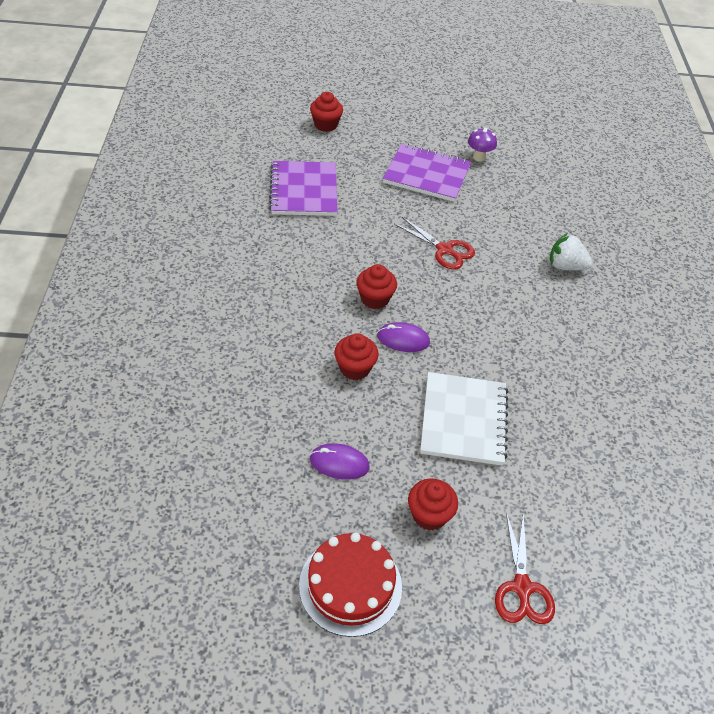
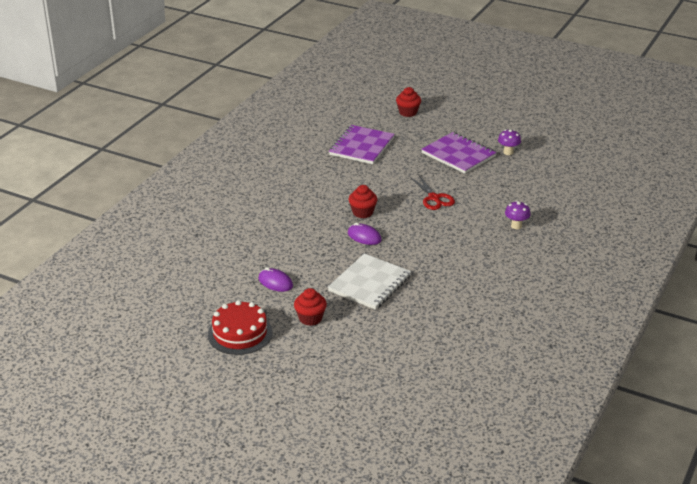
camera: 30 degrees right, 15 degrees down
red cupcake [334,333,379,380] -> none
red scissors [495,512,555,624] -> none
white strawberry [550,233,593,271] -> purple mushroom [505,201,531,229]

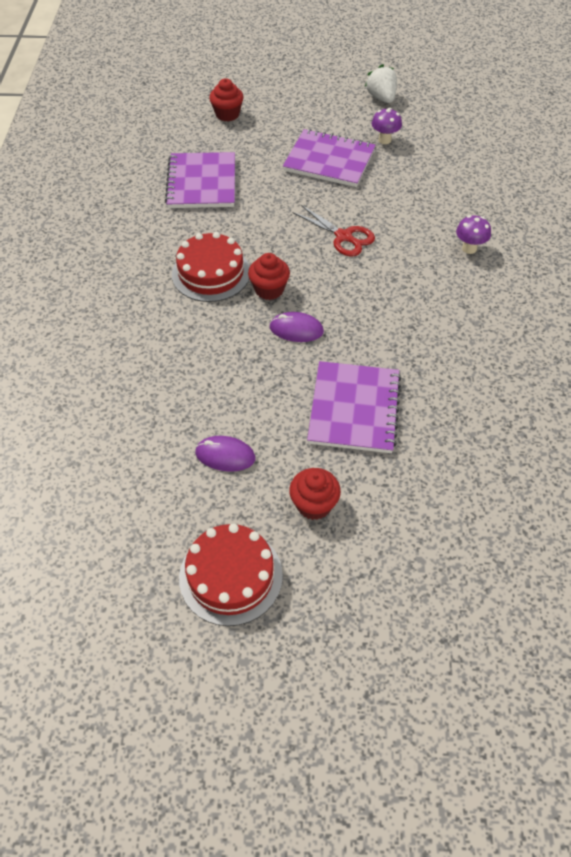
camera: 25 degrees left, 20 degrees up
white notebook [328,253,411,310] -> purple notebook [307,361,401,453]
none -> red cake [172,232,250,302]
none -> white strawberry [364,64,397,103]

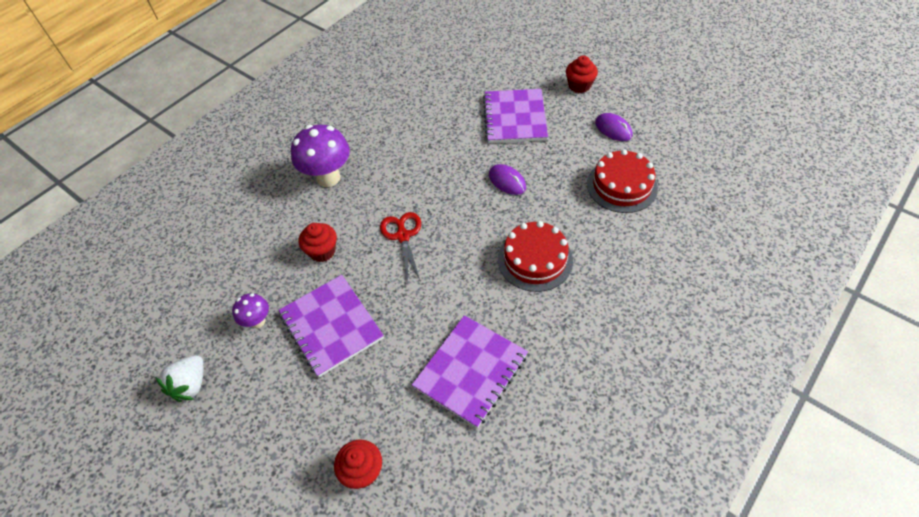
camera: 140 degrees left, 0 degrees up
red cake [179,523,283,626] -> red cake moved to [587,149,658,213]
red cupcake [248,253,290,300] -> red cupcake moved to [299,223,337,262]
purple notebook [307,361,401,453] -> purple notebook turned 45 degrees counterclockwise [483,89,548,143]
purple mushroom [456,215,491,254] -> purple mushroom [291,125,350,187], size x1.90

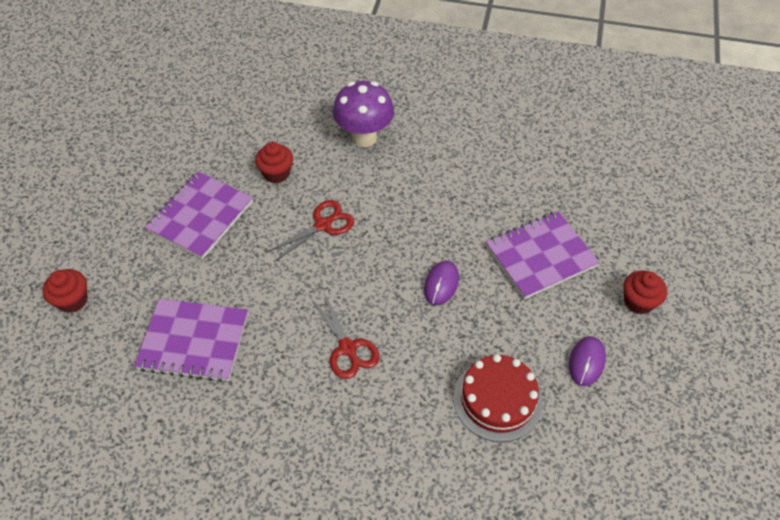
camera: 60 degrees right, 0 degrees up
white strawberry [155,355,204,402] -> none
purple mushroom [232,293,269,328] -> none
red cake [498,221,573,292] -> red scissors [311,293,380,379]

